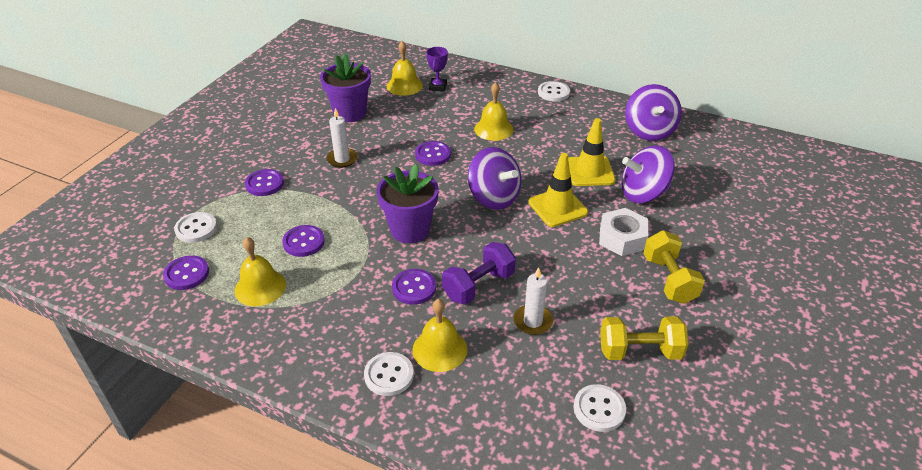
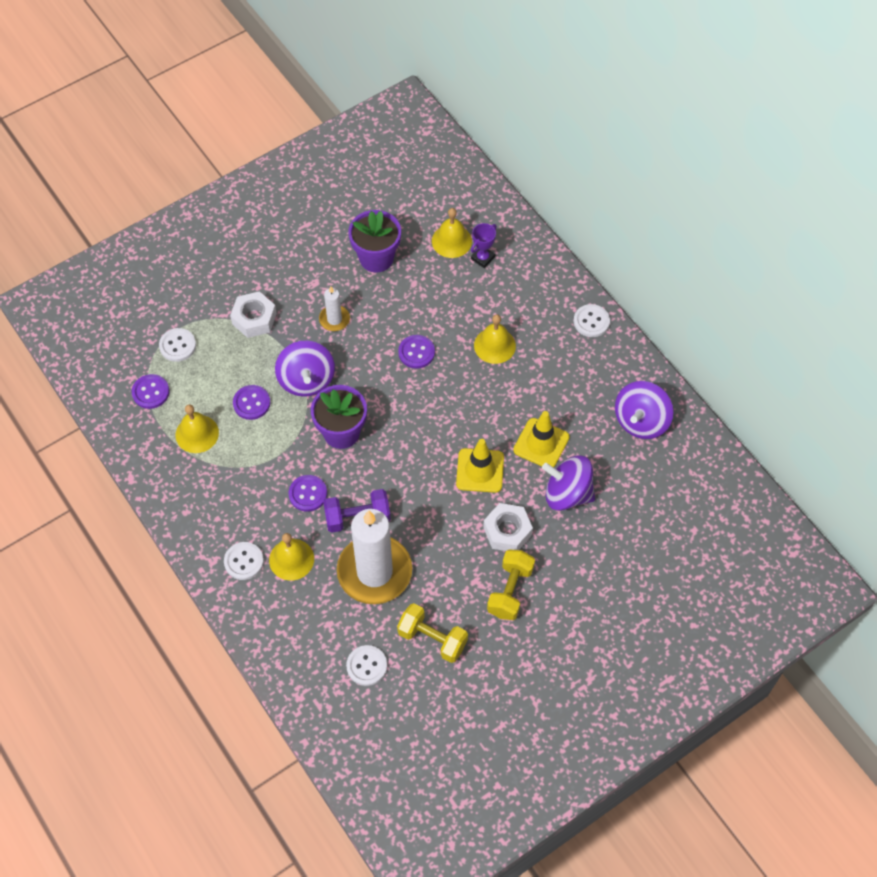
camera: 30 degrees right, 20 degrees up
purple button [245,169,284,196] -> white nut [230,291,277,338]
purple spinning top [468,147,521,210] -> purple spinning top moved to [275,340,335,397]
white candle [513,267,553,335] -> white candle [337,509,412,604], size x2.21

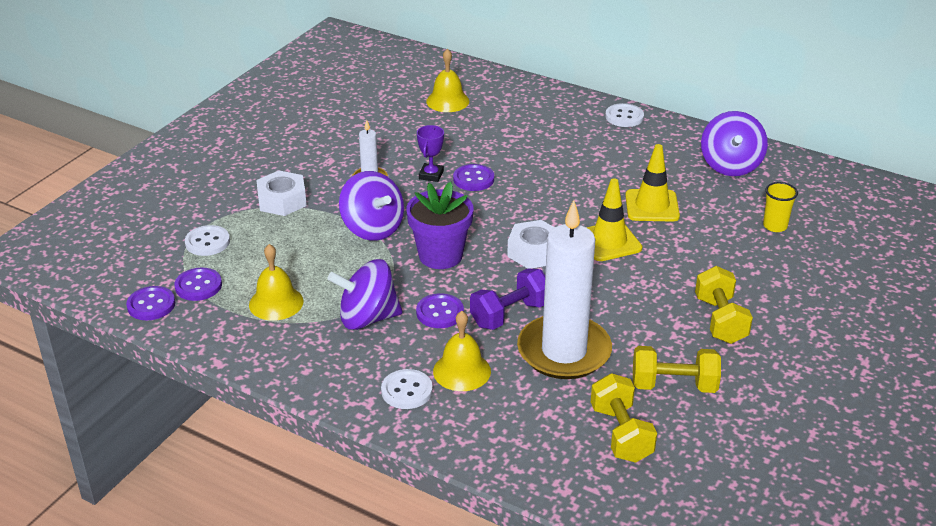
camera: 25 degrees left, 25 degrees down
purple button [233,385,270,420] -> purple button moved to [126,286,175,320]
white button [346,645,387,686] -> yellow dumbbell [591,373,657,463]
purple flower pot [349,210,401,272] -> none
purple trophy [471,223,497,268] -> purple trophy moved to [417,125,444,182]
yellow bell [474,314,516,364] -> none
white nut [483,503,533,551] -> white nut moved to [507,220,555,269]
purple spinning top [542,455,595,511] -> purple spinning top moved to [327,259,402,330]
none -> yellow cup [763,182,798,232]

